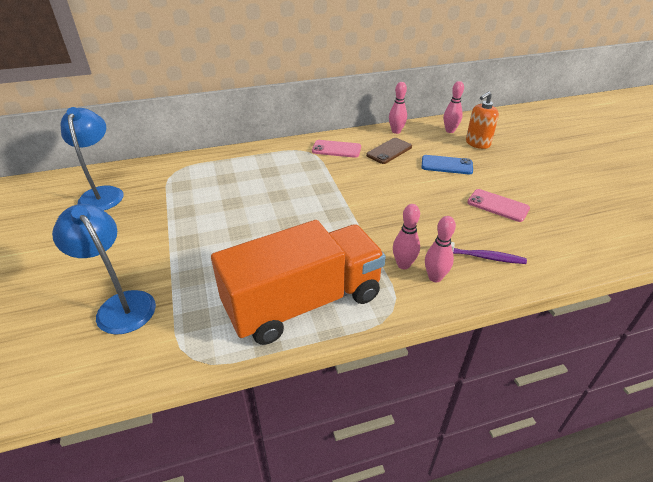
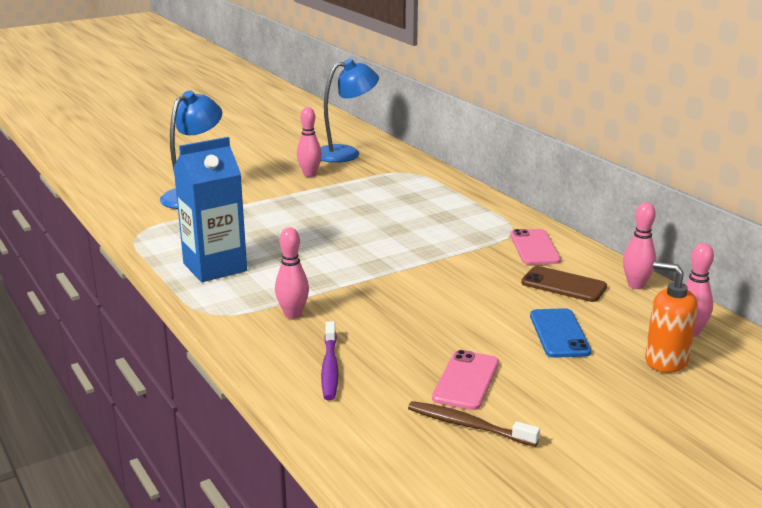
camera: 75 degrees right, 15 degrees down
orange truck [211,220,386,345] -> blue carton [174,137,247,282]
pink bowling pin [425,216,456,282] -> pink bowling pin moved to [297,107,322,177]
none -> brown toothbrush [408,401,540,447]

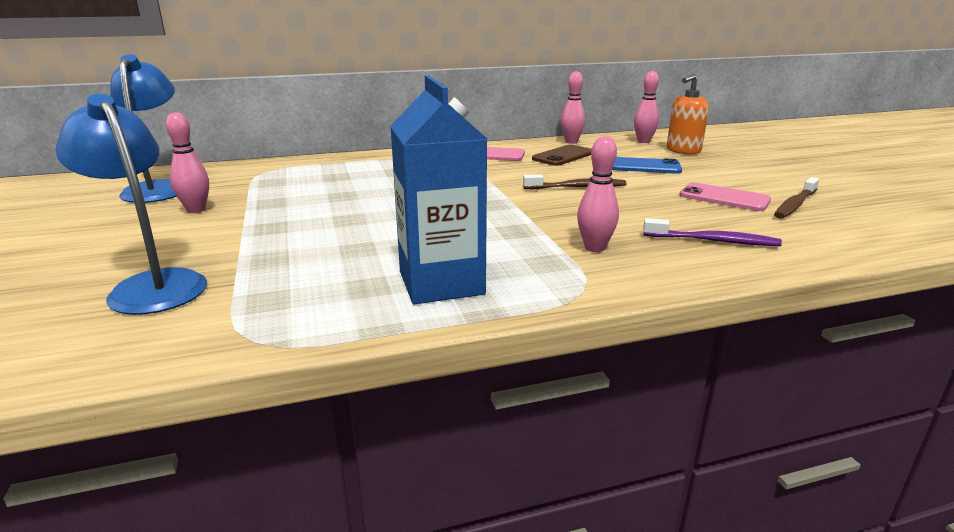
camera: 75 degrees left, 0 degrees up
none -> brown toothbrush [523,174,626,189]

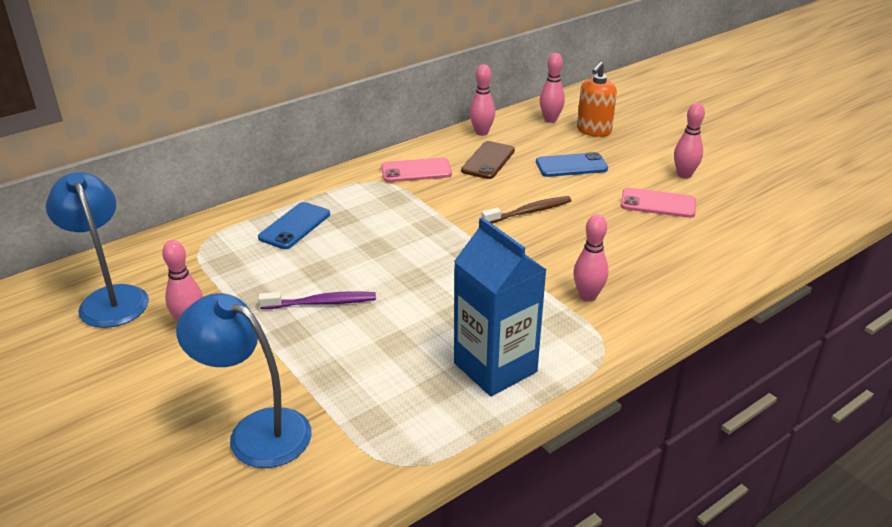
camera: 20 degrees left, 10 degrees up
purple toothbrush [643,218,782,246] -> purple toothbrush moved to [258,291,376,309]
brown toothbrush [774,177,819,219] -> none
none -> blue phone [258,202,330,249]
none -> pink bowling pin [674,103,705,179]

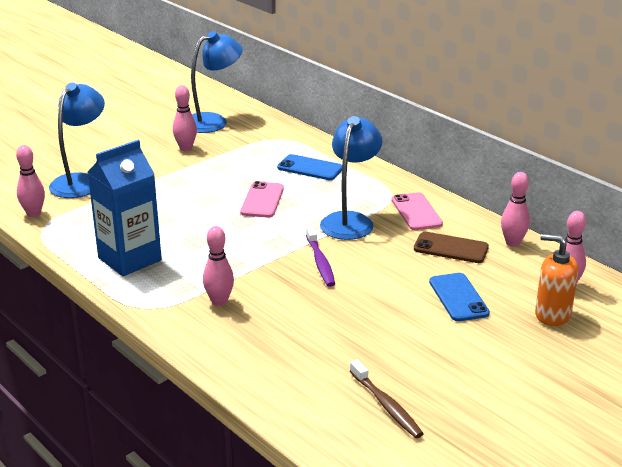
camera: 85 degrees right, 5 degrees down
purple toothbrush [258,291,376,309] -> purple toothbrush moved to [306,226,335,287]
brown toothbrush [481,196,572,224] -> brown toothbrush moved to [350,359,424,438]
pink phone [620,188,696,218] -> pink phone moved to [240,181,284,218]
pink bowling pin [674,103,705,179] -> pink bowling pin moved to [16,145,45,217]
none -> blue lamp [320,116,382,240]

